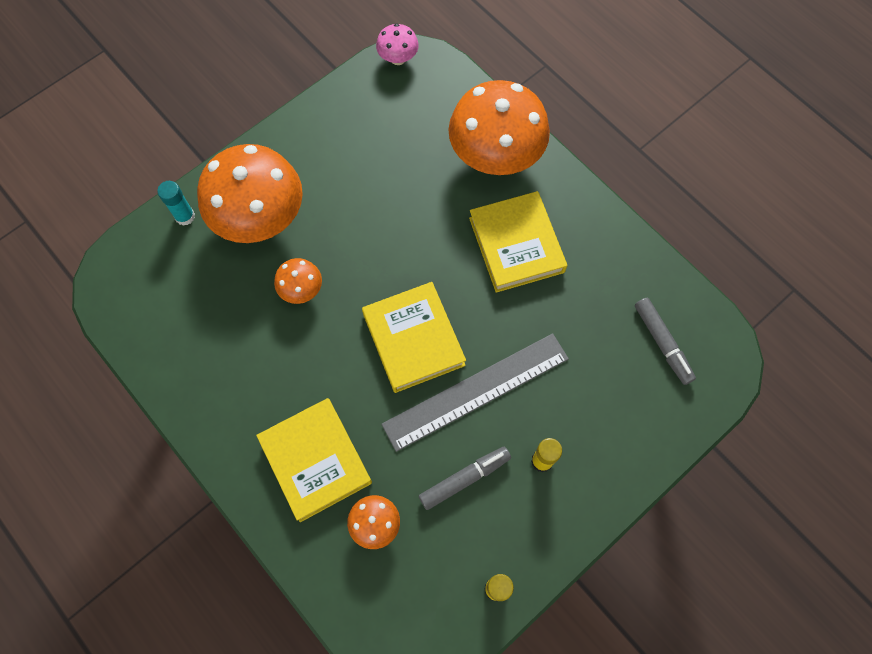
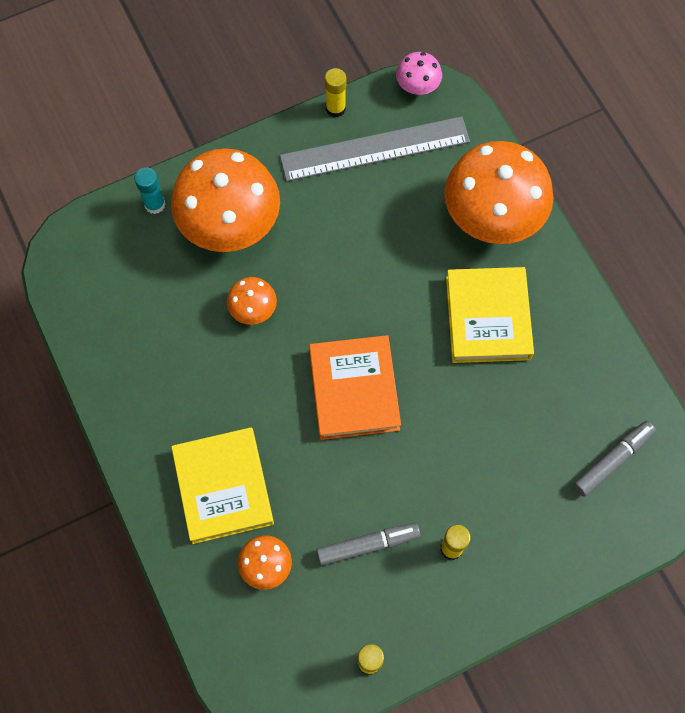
camera: 15 degrees right, 0 degrees up
yellow book [362,282,466,393] -> orange book [309,335,401,440]
grey ruler [381,333,569,452] -> grey ruler moved to [280,116,470,182]
grey marker [635,298,696,385] -> grey marker turned 120 degrees counterclockwise [573,421,656,497]
none -> yellow glue stick [325,68,346,117]

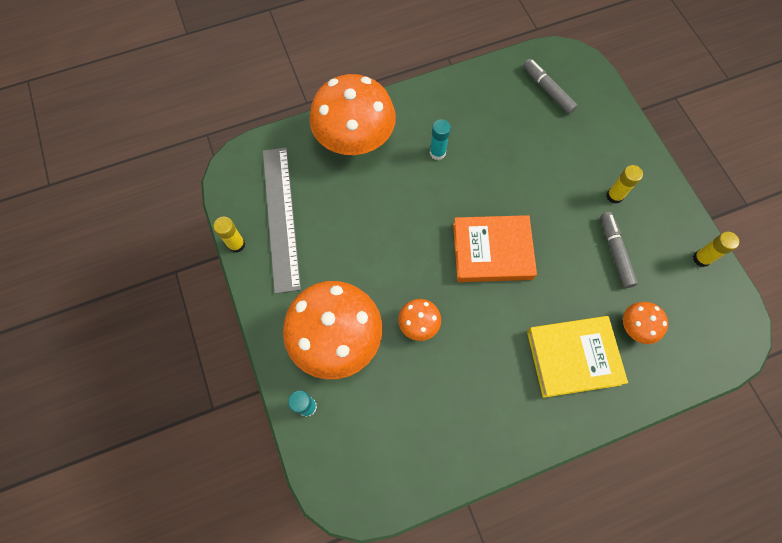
camera: 85 degrees left, 0 degrees up
pink mushroom [396,52,442,95] -> none
yellow book [446,267,534,363] -> turquoise glue stick [430,119,451,160]

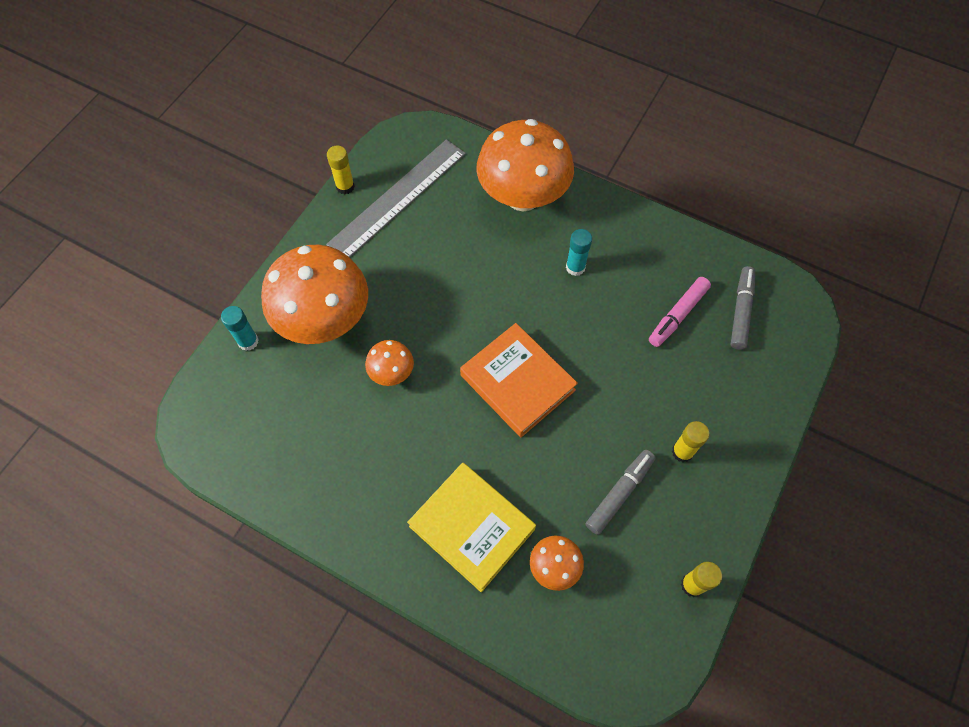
camera: 50 degrees right, 5 degrees down
none -> pink marker [649,277,711,347]

